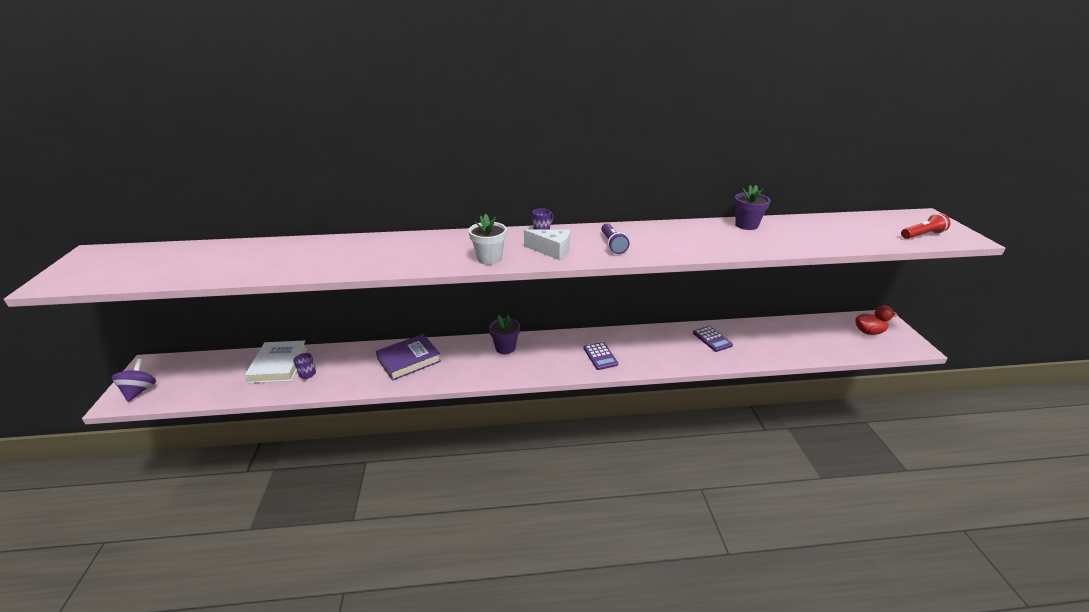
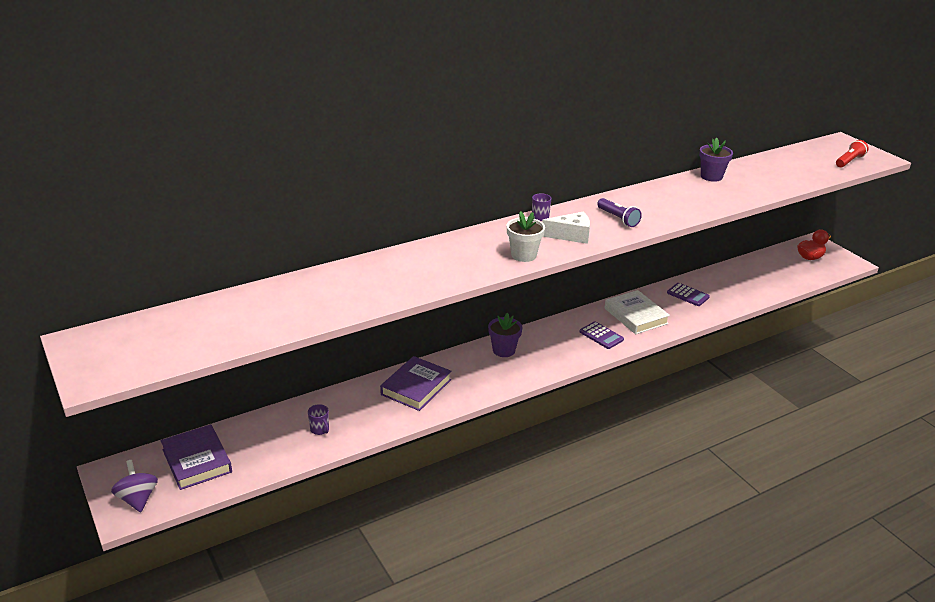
camera: 25 degrees left, 0 degrees up
white book [245,341,308,383] -> white book moved to [605,290,670,334]
none -> purple book [161,424,232,490]

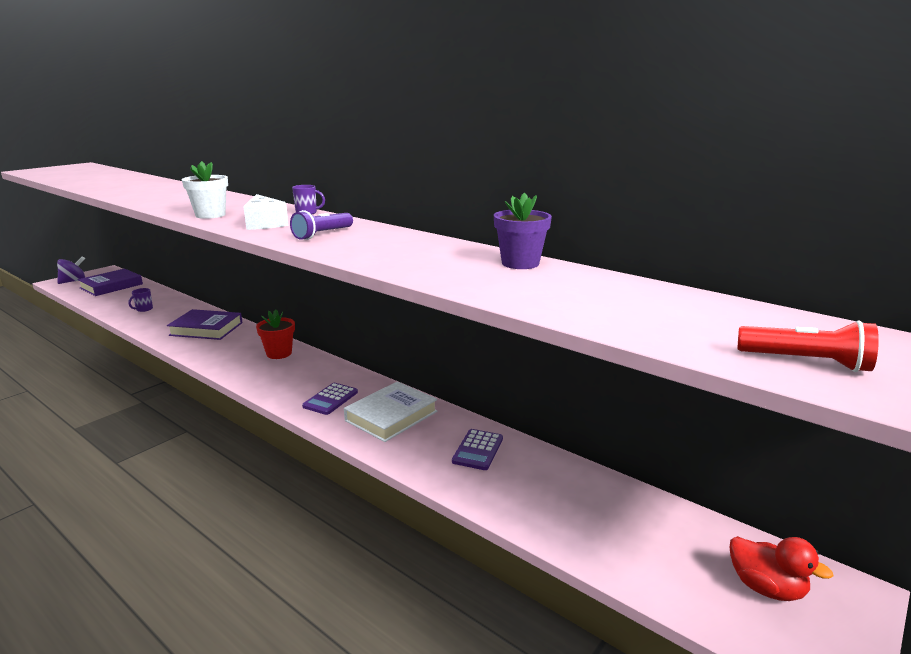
camera: 70 degrees right, 10 degrees down
purple flower pot [488,313,522,357] -> red flower pot [256,309,295,359]

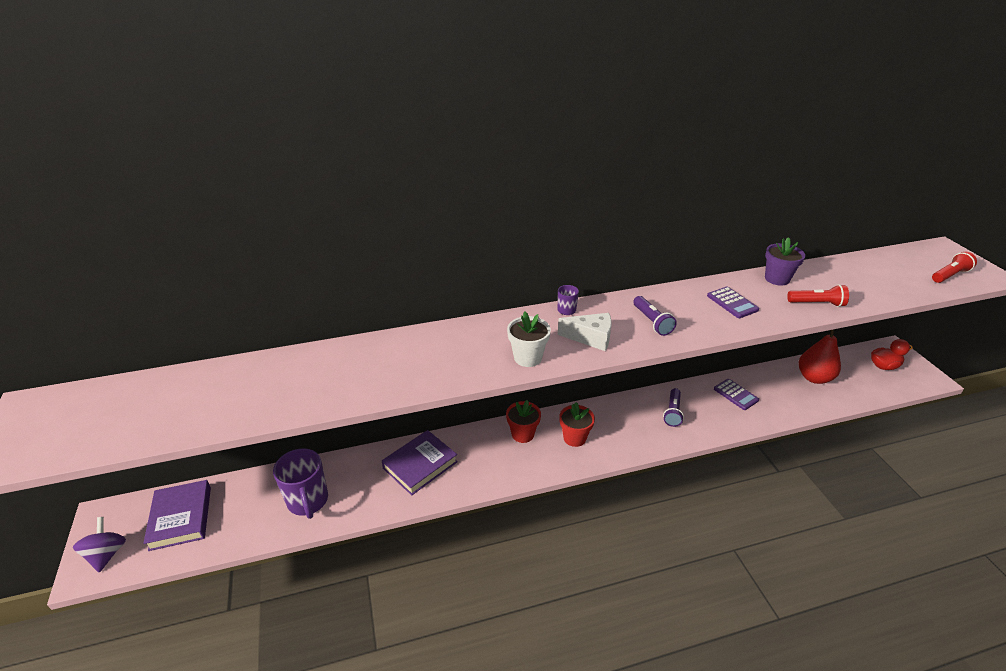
camera: 55 degrees left, 15 degrees up
purple mug [128,288,153,312] -> purple mug [273,448,328,519], size x2.17
purple calculator [302,383,358,415] -> purple calculator moved to [707,287,759,318]
white book [344,381,437,442] -> purple flashlight [663,388,684,427]
none -> red flower pot [559,402,595,447]
none -> red flashlight [787,285,849,307]
none -> red pear [799,329,841,384]

